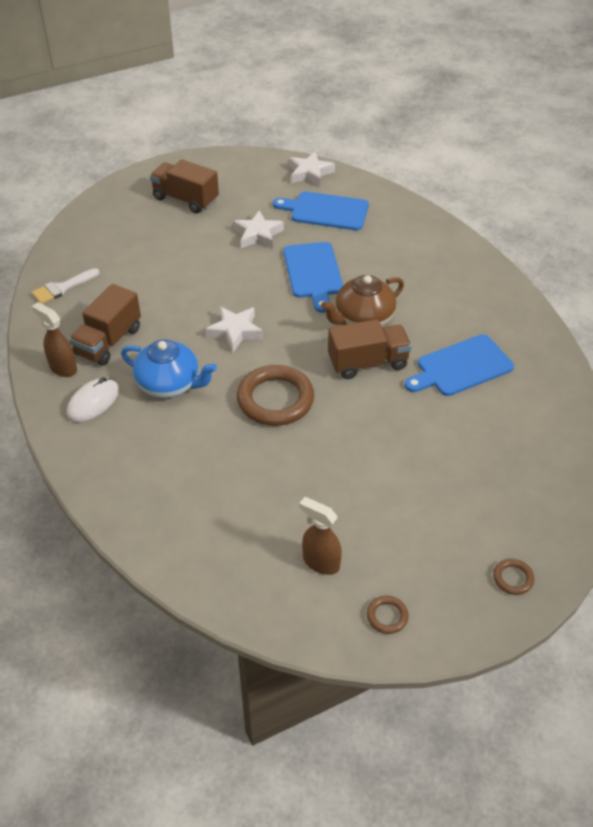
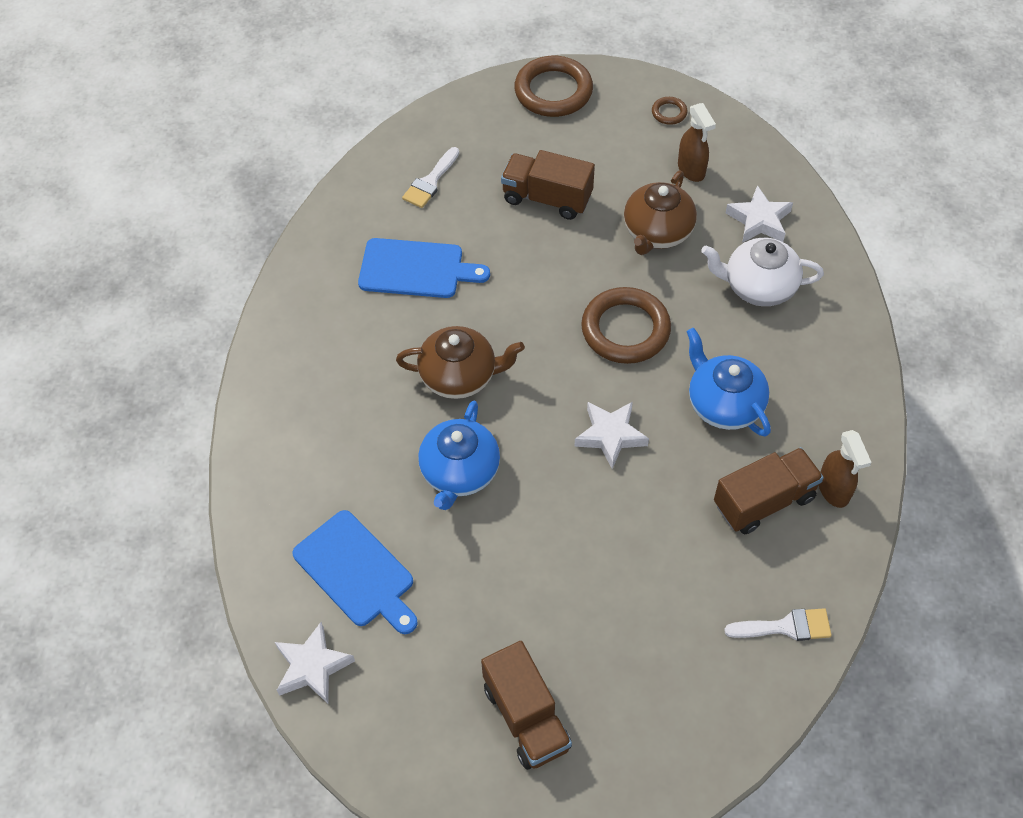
camera: 145 degrees left, 10 degrees up
white mouse [67,377,119,422] -> none
white star [233,210,284,249] -> white star moved to [726,185,793,243]
blue cutting board [283,242,343,313] -> blue teapot [418,401,500,510]
brown truck [328,319,412,379] -> brown truck moved to [501,150,595,220]
brown ring [493,559,534,595] -> brown ring [514,56,593,117], size x2.23
none -> white brush [402,147,459,208]
none -> brown teapot [624,171,697,255]
none -> white teapot [701,238,824,306]

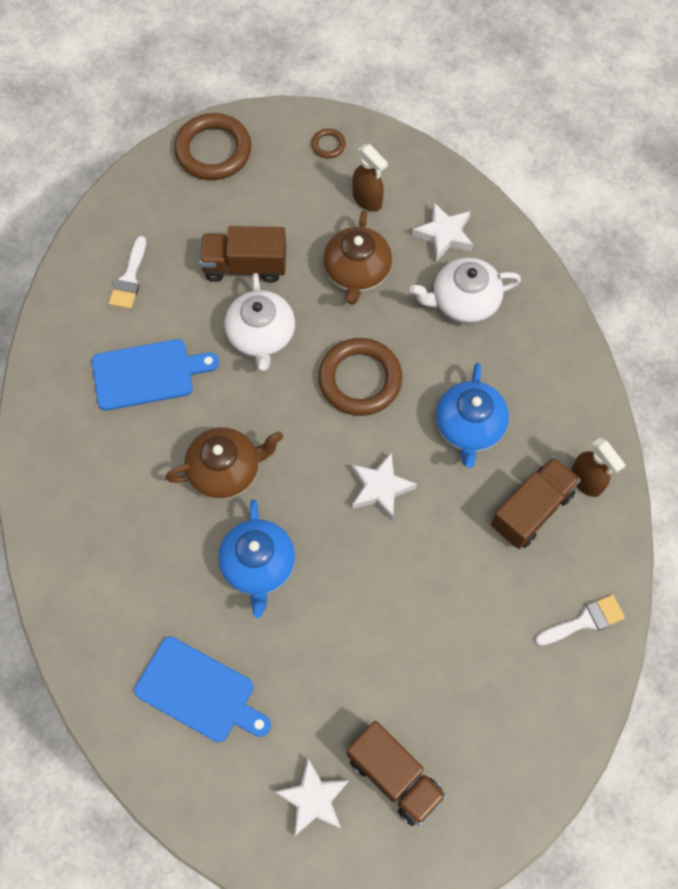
camera: 20 degrees left, 10 degrees up
white star [275,622,355,703] -> white star moved to [274,759,349,836]
blue teapot [686,328,771,437] -> blue teapot turned 120 degrees counterclockwise [436,363,509,468]
none -> white teapot [224,273,295,371]

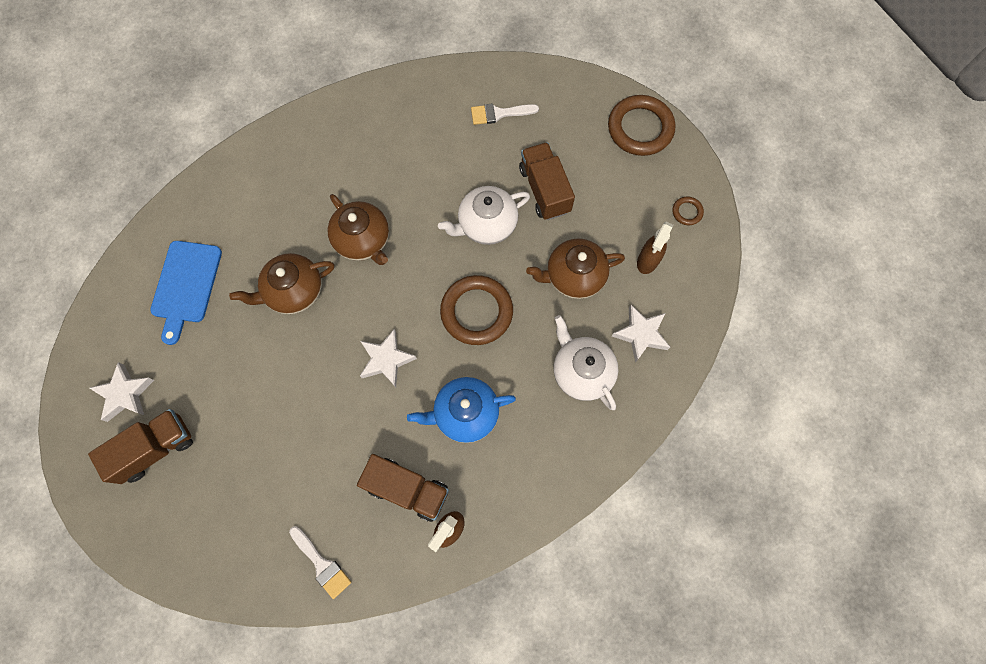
camera: 70 degrees right, 5 degrees up
blue cutting board [92,339,219,411] -> none
blue teapot [218,499,295,618] -> brown teapot [229,253,334,314]
brown truck [347,721,447,826] -> brown truck turned 150 degrees counterclockwise [88,409,193,484]

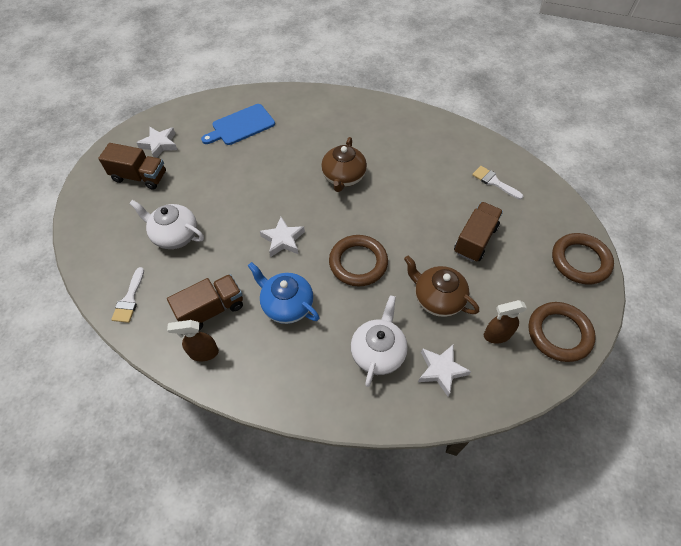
camera: 50 degrees right, 15 degrees down
brown teapot [229,253,334,314] -> none
brown truck [357,454,449,522] -> brown truck turned 105 degrees counterclockwise [167,274,243,330]
white teapot [438,186,530,245] -> white teapot moved to [129,200,204,249]
brown ring [672,196,704,225] -> brown ring [528,302,596,362], size x2.23

